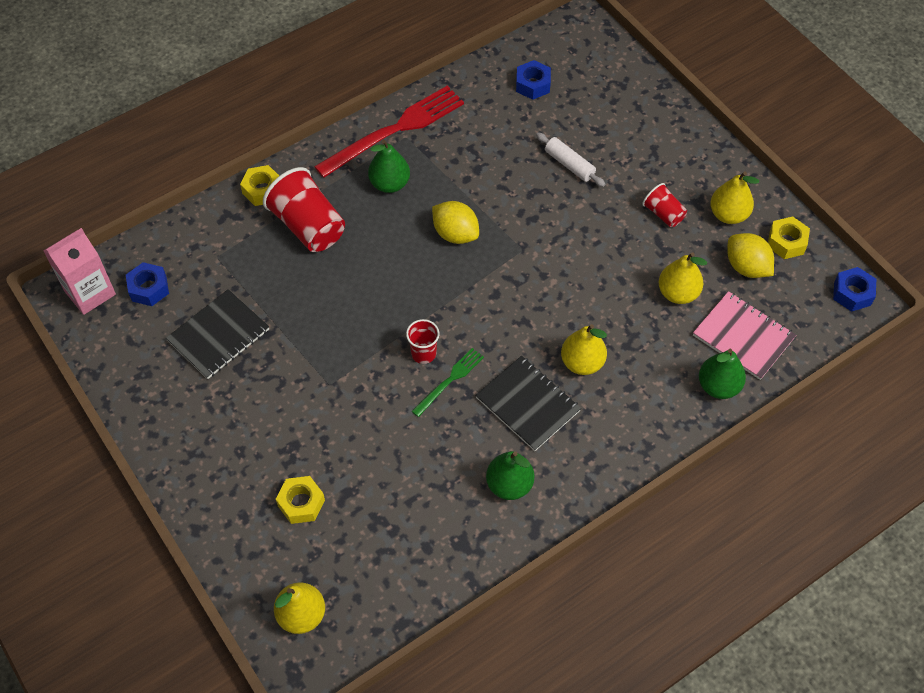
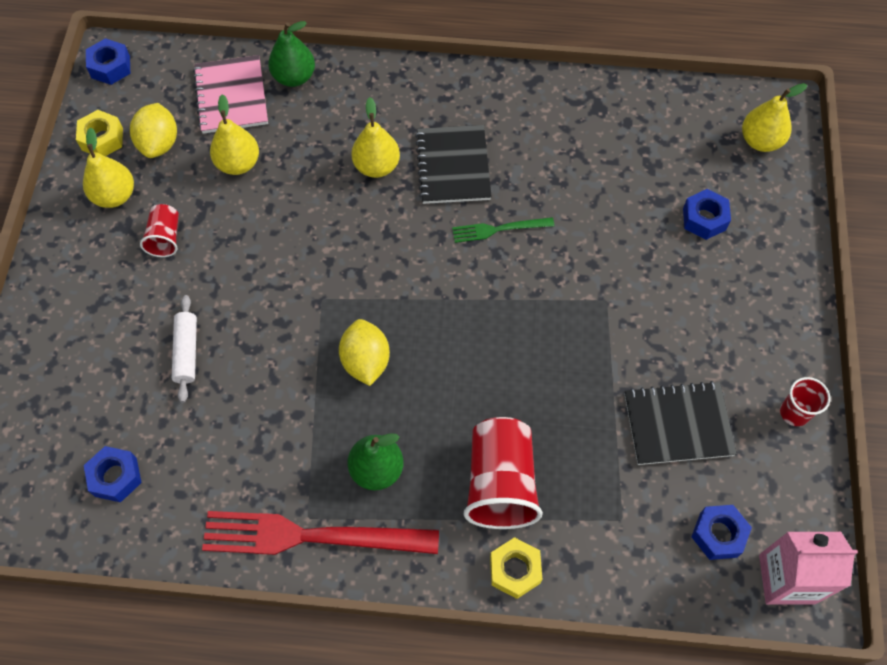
camera: 140 degrees left, 5 degrees up
yellow nut [276,476,325,524] -> blue nut [683,189,731,240]
red cup [406,319,440,364] -> red cup moved to [780,377,830,426]
green pear [486,451,534,500] -> none

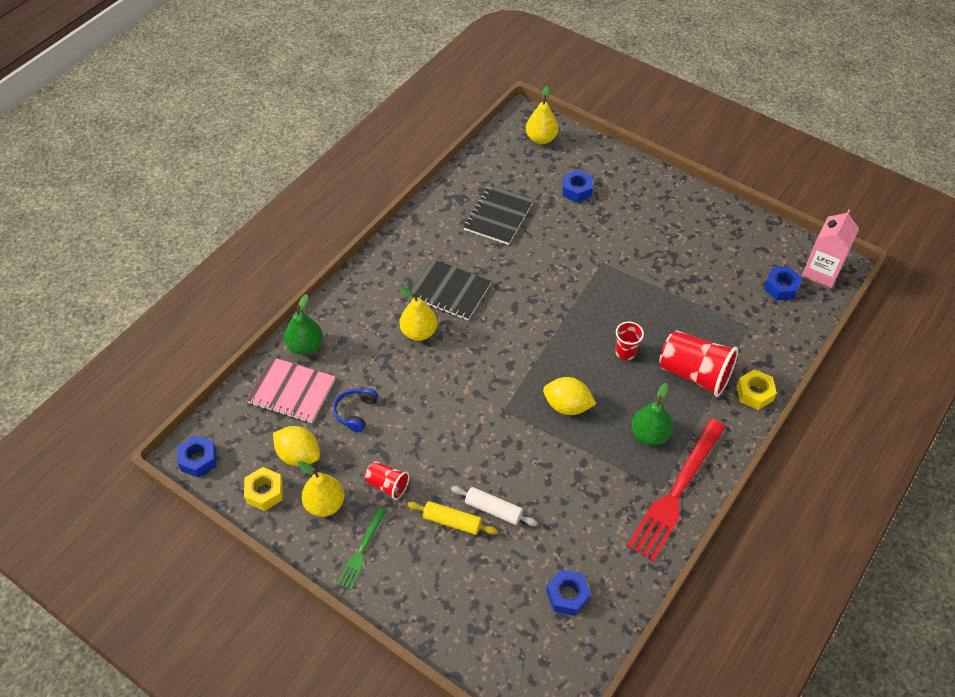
camera: 60 degrees left, 10 degrees down
yellow pear [210,94,259,175] -> blue headphones [333,388,378,432]
green fork [452,217,554,243] -> green fork moved to [337,508,386,590]
black notebook [624,381,737,465] -> black notebook moved to [463,185,533,245]
red cup [780,377,830,426] -> red cup moved to [615,322,644,360]
none -> yellow rolling pin [407,501,498,535]

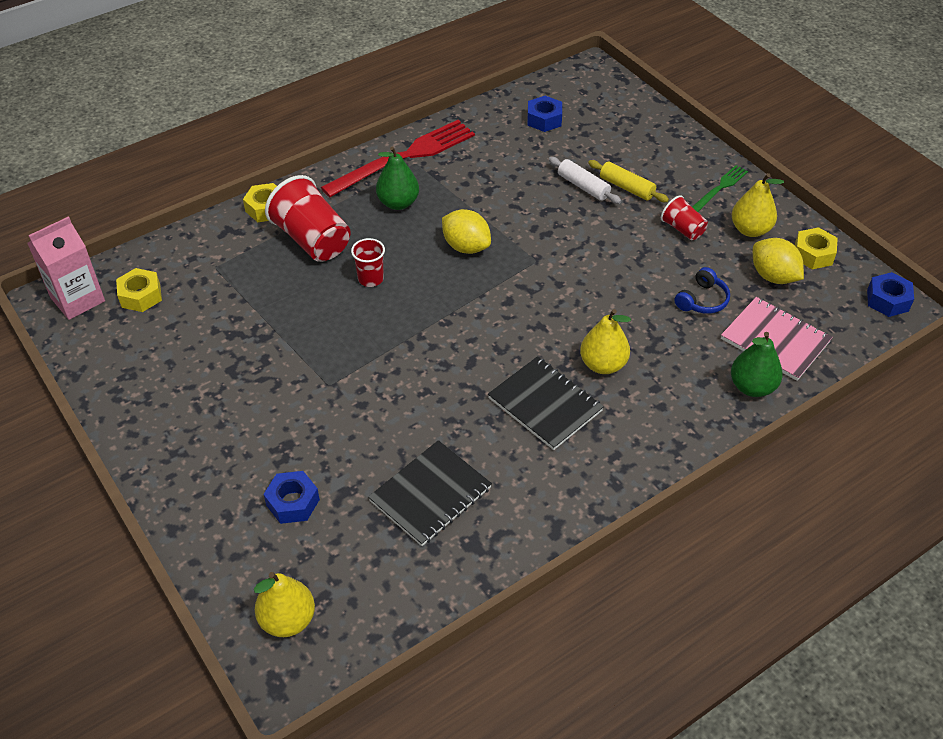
camera: 160 degrees left, 5 degrees down
blue nut [764,266,802,300] -> yellow nut [116,268,162,312]

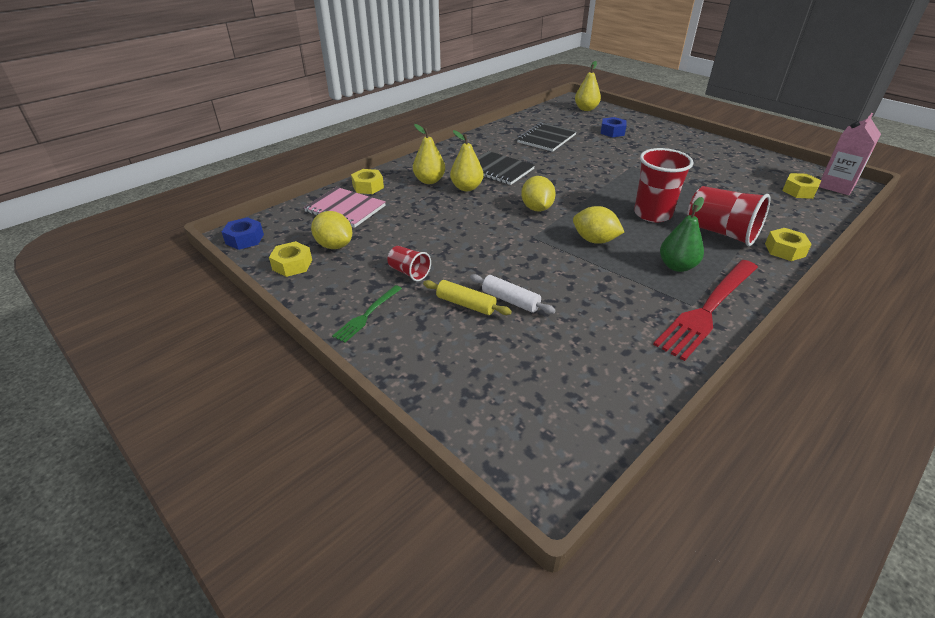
camera: 170 degrees right, 10 degrees down
red cup [351,238,385,287] -> red cup [634,148,694,222], size x1.88
blue nut [527,96,562,132] -> none
blue headphones [674,267,730,314] -> none
green pear [731,332,783,397] -> yellow nut [351,169,384,194]
yellow pear [732,173,784,237] -> yellow pear moved to [413,124,445,184]
none -> yellow lemon [521,176,556,212]

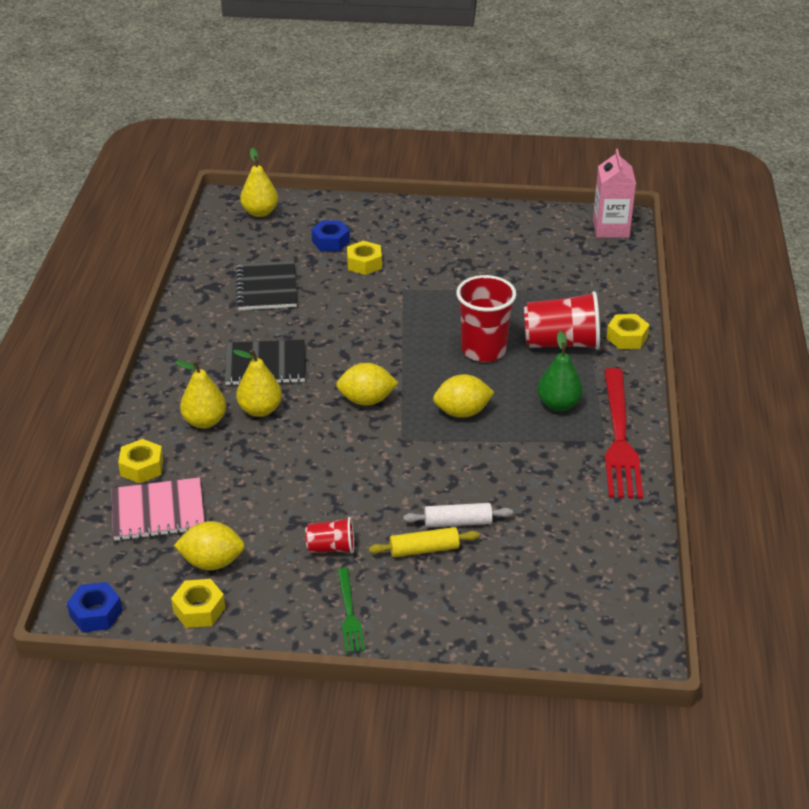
camera: 40 degrees left, 0 degrees up
yellow lemon [521,176,556,212] -> yellow lemon turned 45 degrees counterclockwise [336,363,398,405]
yellow nut [782,173,821,199] -> yellow nut moved to [347,241,382,275]

